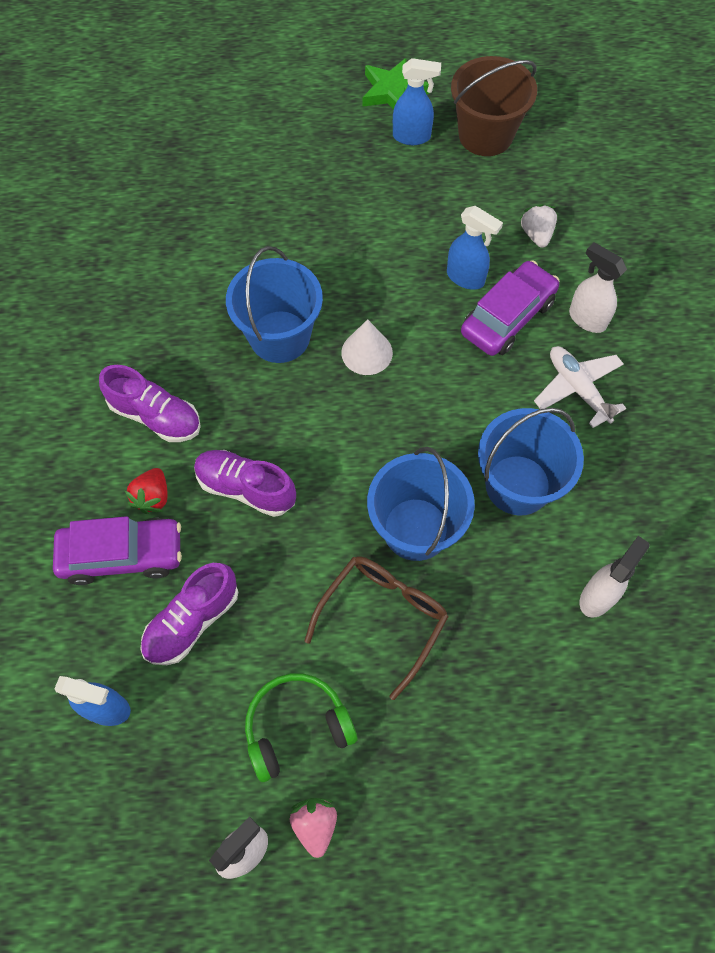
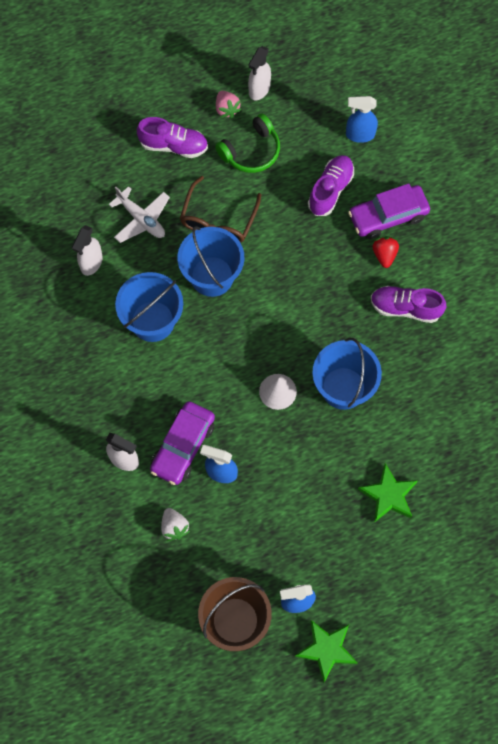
camera: 165 degrees right, 5 degrees up
purple shoe [194,450,296,517] -> purple shoe moved to [137,117,208,158]
white plane [534,346,626,428] -> white plane moved to [109,186,170,243]
none -> green star [358,463,418,523]

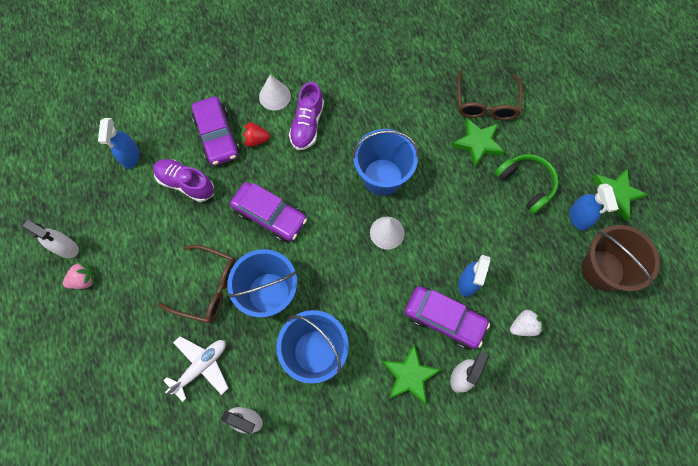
camera: 90 degrees left, 0 degrees up
purple shoe [137,117,208,158] -> none
green headphones [215,114,280,173] -> green headphones moved to [495,154,559,214]
none -> purple car [230,182,307,242]
none -> white cone [259,75,291,111]
none -> green star [382,344,441,405]
none -> brown glasses [457,70,523,120]

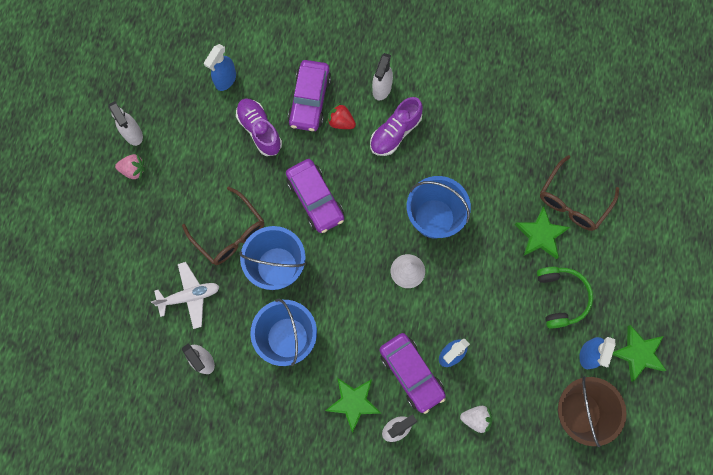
camera: 30 degrees right, 5 degrees up
white cone [259,75,291,111] -> white spray bottle [372,53,393,101]

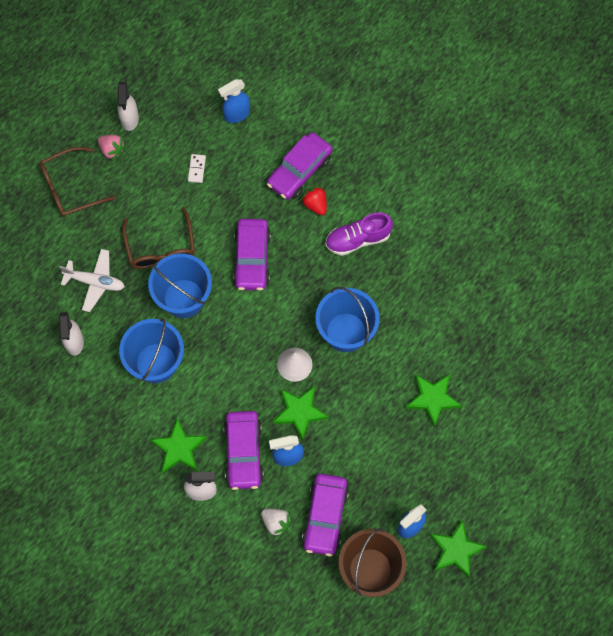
camera: 30 degrees right, 5 degrees down
purple shoe [236,98,282,156] -> none
white spray bottle [372,53,393,101] -> none
green headphones [537,267,593,329] -> none
brown glasses [540,155,619,231] -> brown glasses moved to [39,147,116,217]
none -> white domino [188,154,206,183]
none -> green star [273,386,329,441]
none -> purple car [302,474,349,556]

